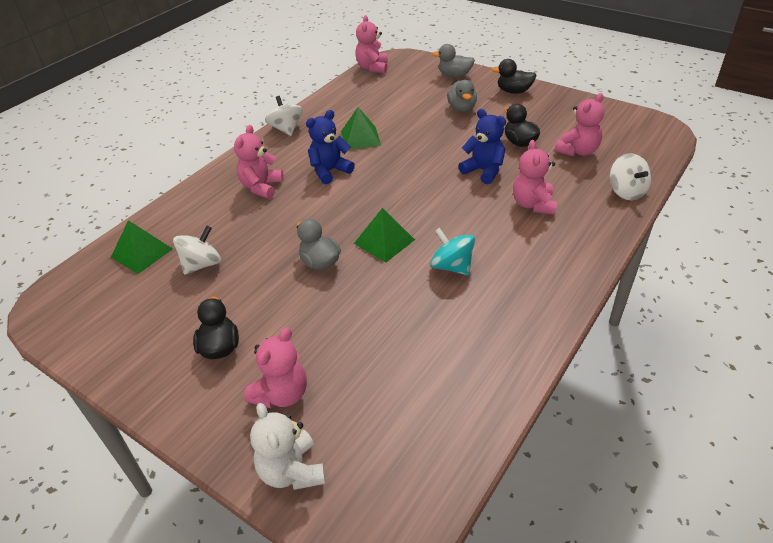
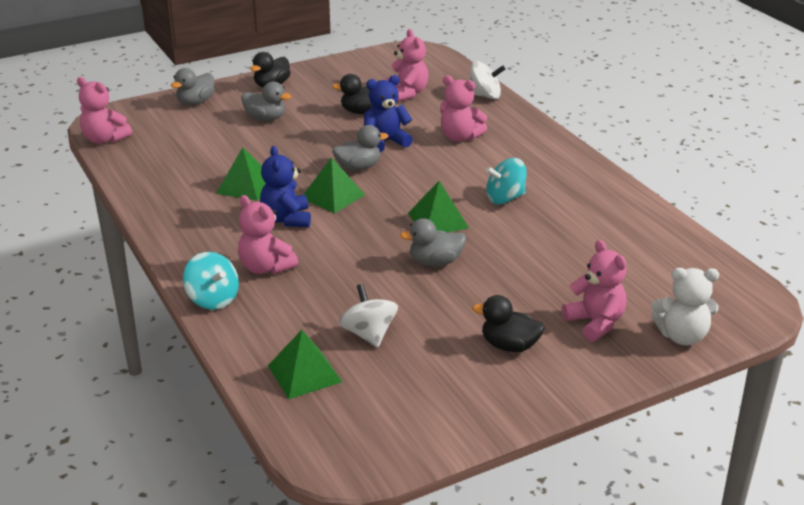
camera: 65 degrees left, 10 degrees down
white spinning top [265,96,303,136] -> none
none -> turquoise spinning top [183,252,239,310]
none -> green pyramid [303,157,365,213]
none -> grey duck [332,125,388,171]

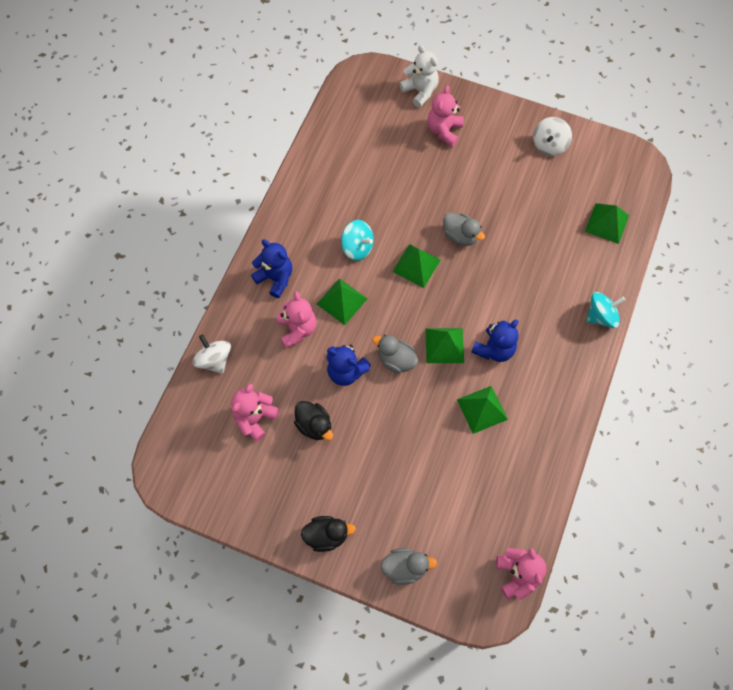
camera: 130 degrees left, 35 degrees up
turquoise spinning top [183,252,239,310] -> turquoise spinning top turned 60 degrees clockwise [586,292,625,328]
pink teddy bear [238,195,298,274] -> none
grey duck [241,82,291,121] -> none
white spinning top [339,284,398,347] -> white spinning top moved to [533,117,572,156]
black duck [472,295,545,352] -> none
none -> blue teddy bear [251,240,292,298]
none -> green pyramid [317,278,367,325]

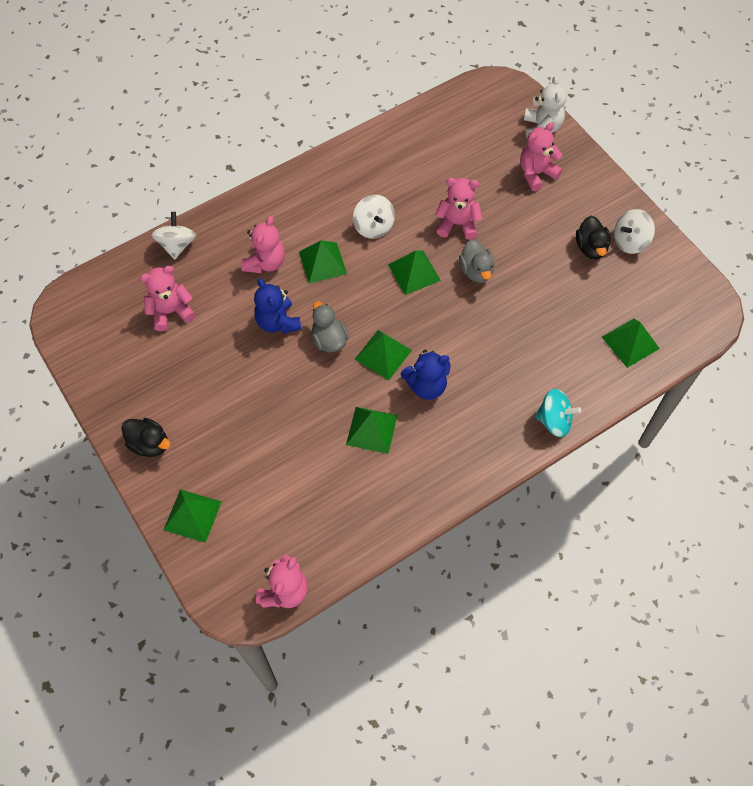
camera: 35 degrees right, 5 degrees down
blue teddy bear [251,240,292,298] -> none
black duck [294,401,333,440] -> black duck moved to [576,216,611,259]
turquoise spinning top [341,220,374,261] -> white spinning top [353,195,395,239]
grey duck [381,548,437,585] -> green pyramid [164,489,222,543]
none -> pink teddy bear [435,178,482,240]

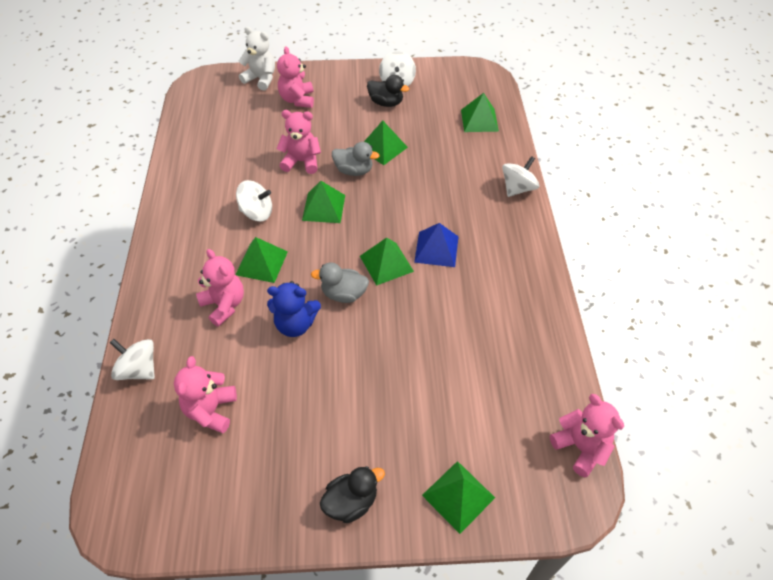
camera: 60 degrees left, 10 degrees down
green pyramid [346,407,397,454] -> green pyramid moved to [364,121,408,165]
blue teddy bear [401,350,451,400] -> blue pyramid [414,223,459,267]
pink teddy bear [435,178,482,240] -> pink teddy bear turned 60 degrees clockwise [277,110,321,174]
turquoise spinning top [535,389,581,437] -> white spinning top [502,156,539,197]

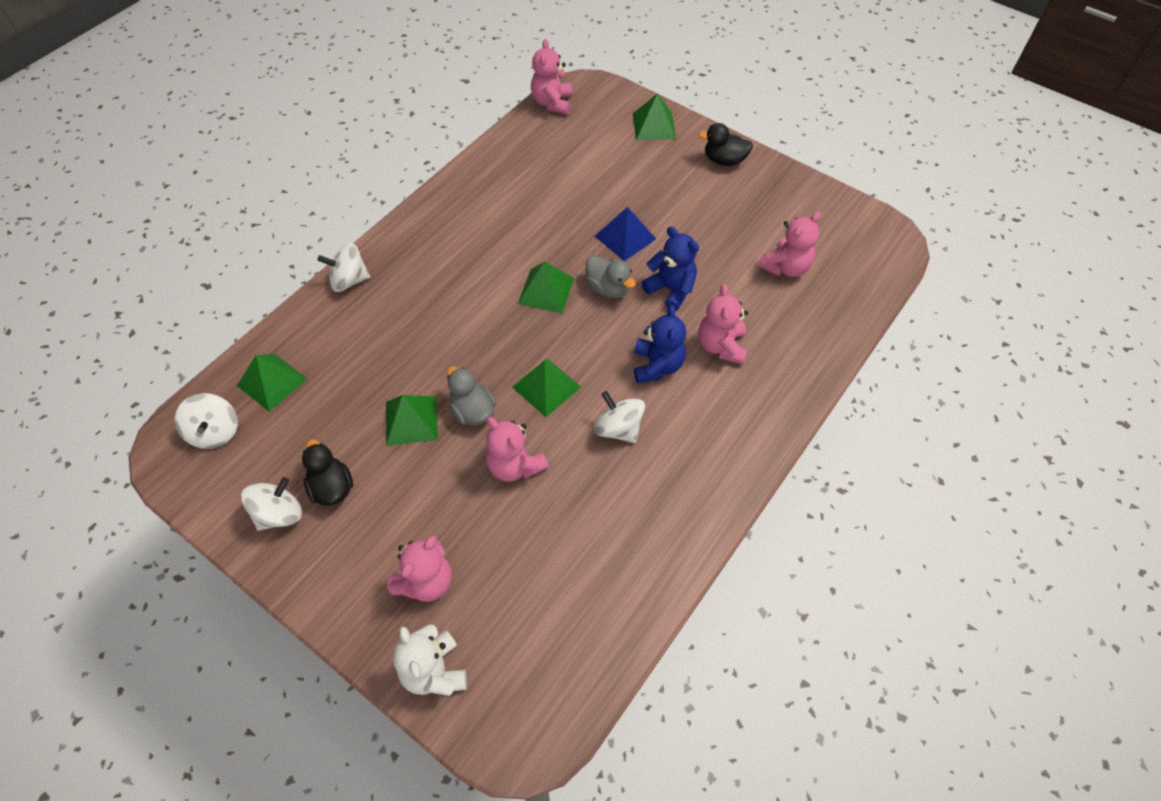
camera: 140 degrees left, 5 degrees up
white spinning top [110,339,155,380] -> white spinning top moved to [175,393,238,449]
green pyramid [235,237,288,283] -> blue teddy bear [634,305,686,384]
blue pyramid [414,223,459,267] -> blue pyramid moved to [595,207,656,261]

